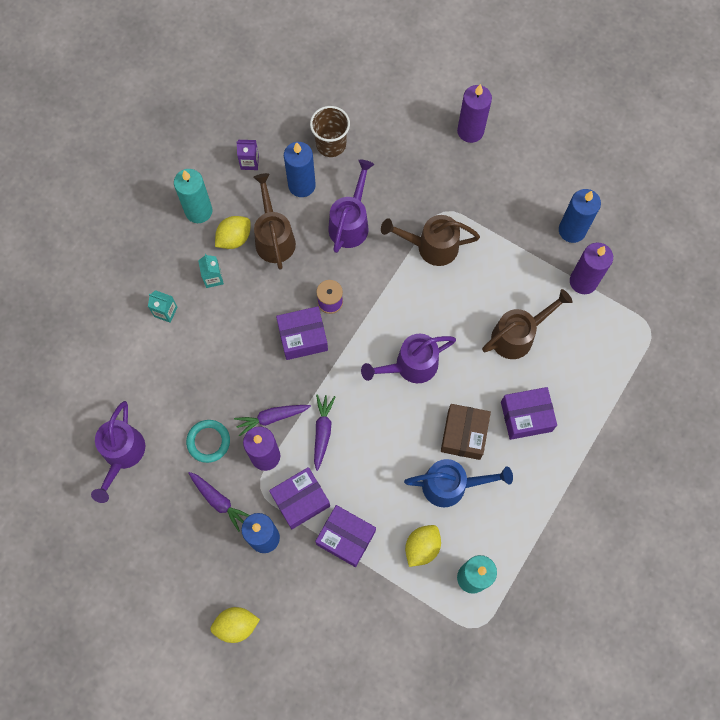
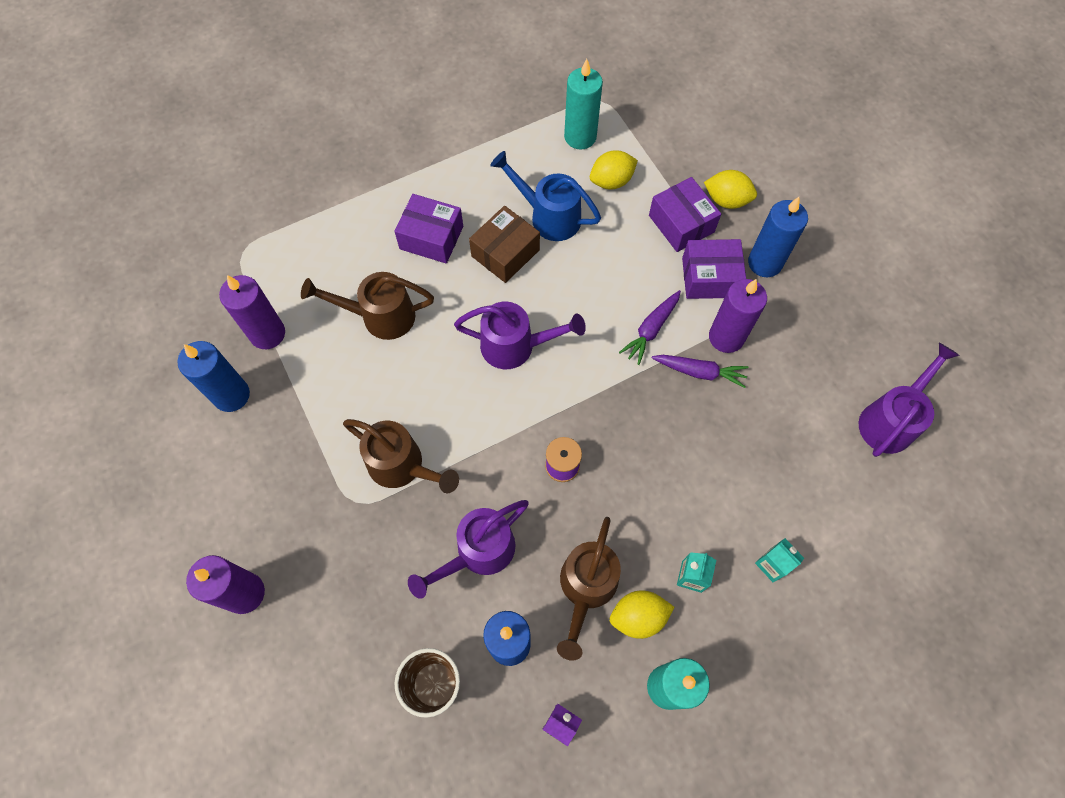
camera: 150 degrees left, 5 degrees down
turquoise ring [186,420,230,463] -> none
purple carrot [189,472,249,532] -> none
yellow lemon [210,607,260,643] -> yellow lemon moved to [704,170,757,209]
purple box [276,306,328,360] -> none

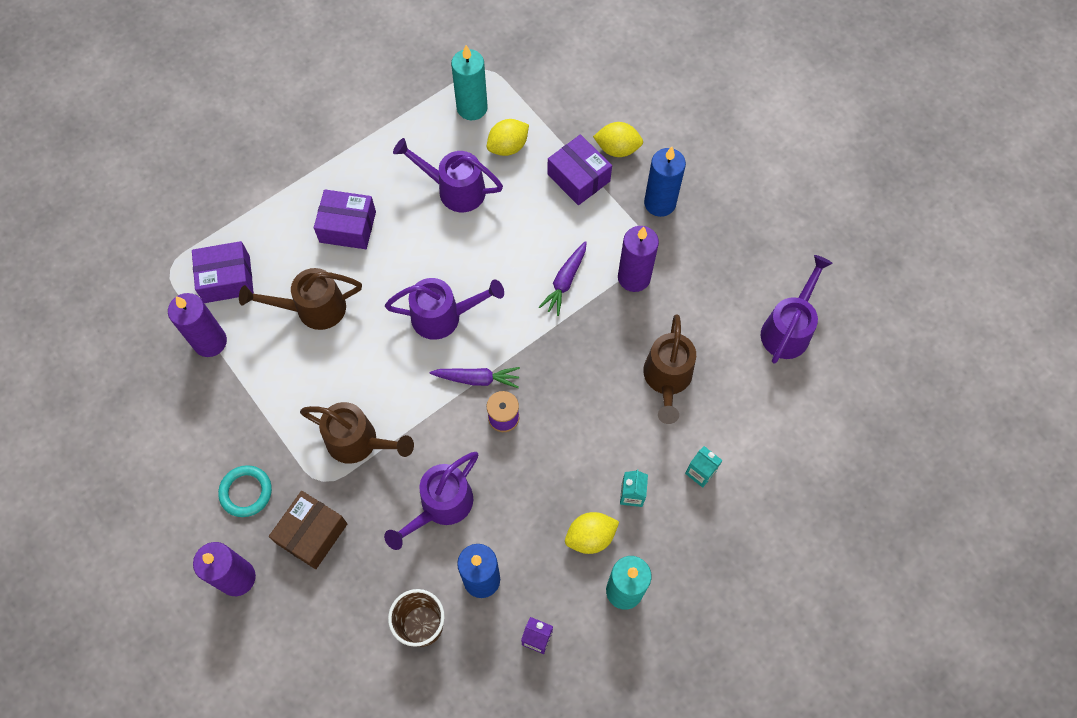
camera: 10 degrees left, 0 degrees up
blue candle [177,341,250,412] -> none
brown box [469,206,540,283] -> brown box moved to [269,491,347,569]
blue watering can [490,151,601,241] -> purple watering can [393,138,503,212]
brown watering can [557,517,621,661] -> brown watering can moved to [643,315,696,424]
purple carrot [652,355,749,388] -> purple carrot moved to [430,367,520,388]
purple box [682,239,746,299] -> purple box moved to [192,241,254,303]
none -> turquoise ring [218,465,272,517]

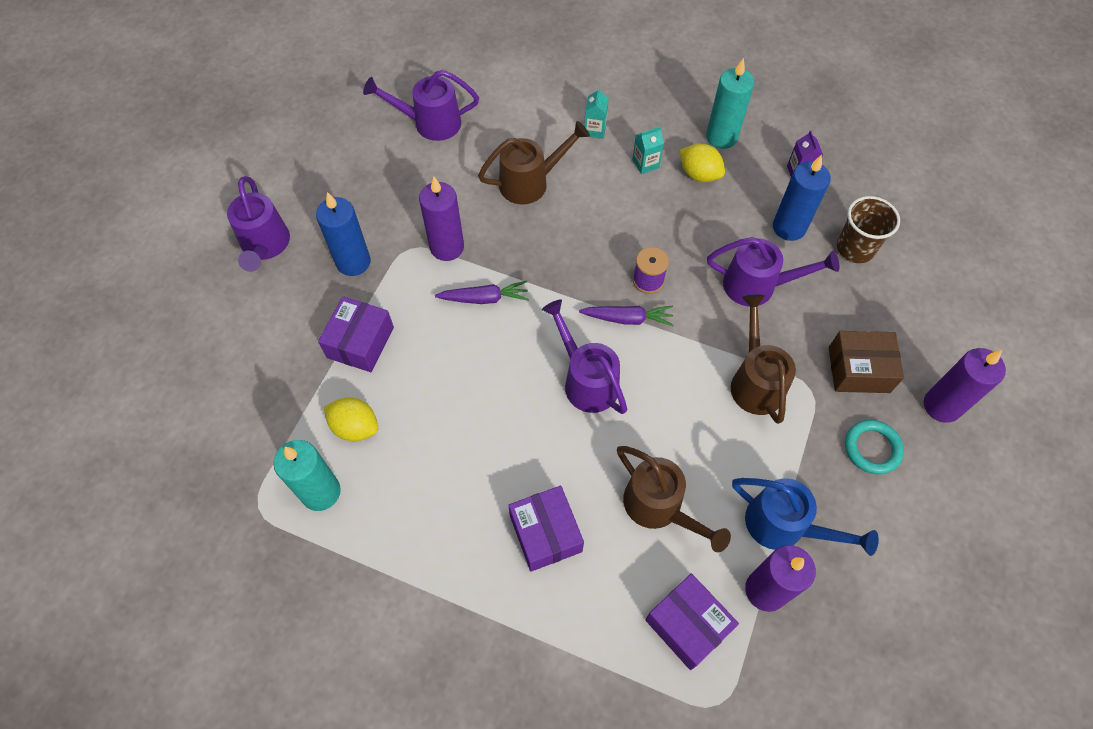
camera: 120 degrees left, 5 degrees down
purple watering can [393,138,503,212] -> purple watering can moved to [227,176,290,272]
purple carrot [430,367,520,388] -> purple carrot turned 120 degrees clockwise [579,306,673,326]
yellow lemon [593,122,643,157] -> none
none -> blue watering can [732,478,879,556]

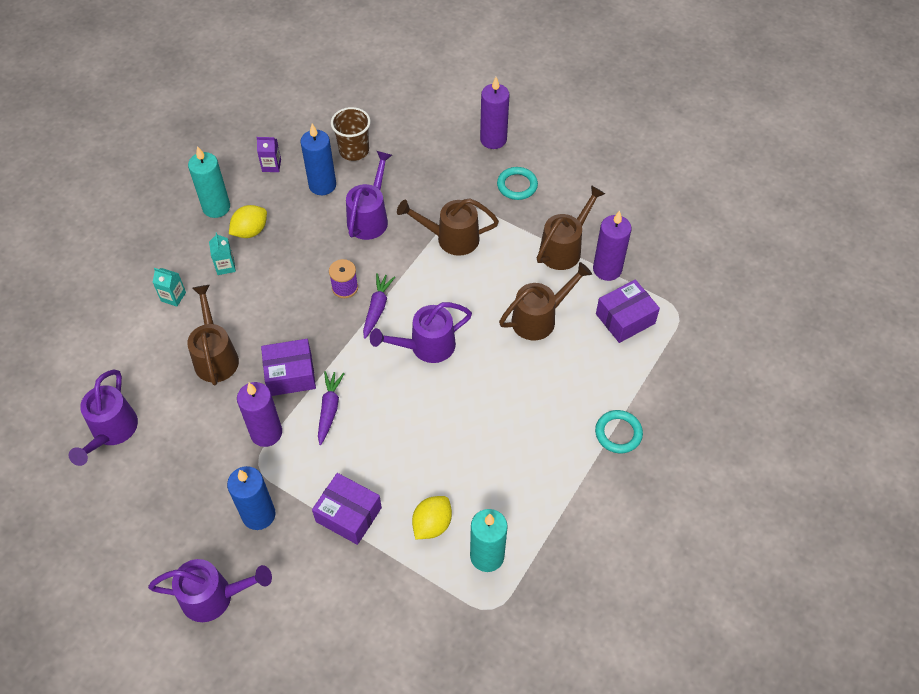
camera: 80 degrees left, 5 degrees down
purple box [508,486,584,572] -> purple box moved to [261,339,316,396]
blue watering can [732,478,879,556] -> brown watering can [537,185,605,270]
brown box [829,331,904,393] -> none
none -> turquoise ring [595,410,643,453]

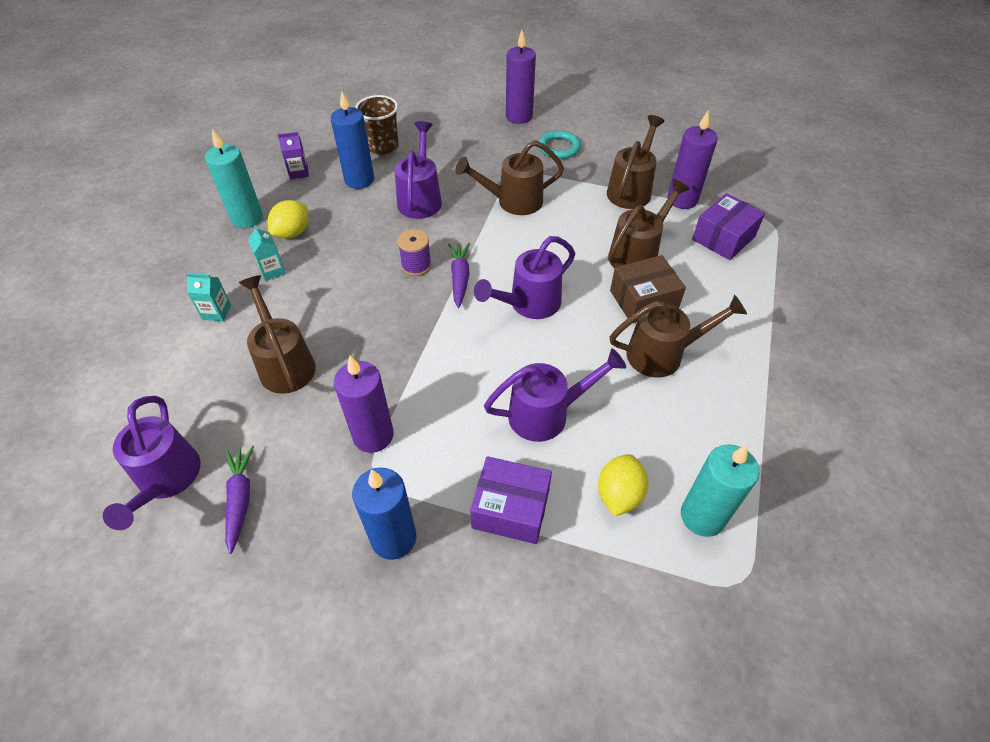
camera: 15 degrees left, 5 degrees down
purple watering can [148,559,272,622] -> purple watering can moved to [484,348,626,442]
purple box [261,339,316,396] -> none
purple carrot [318,371,345,445] -> purple carrot moved to [225,446,254,554]
turquoise ring [595,410,643,453] -> none
none -> brown box [610,255,686,323]
none -> brown watering can [610,295,747,378]

